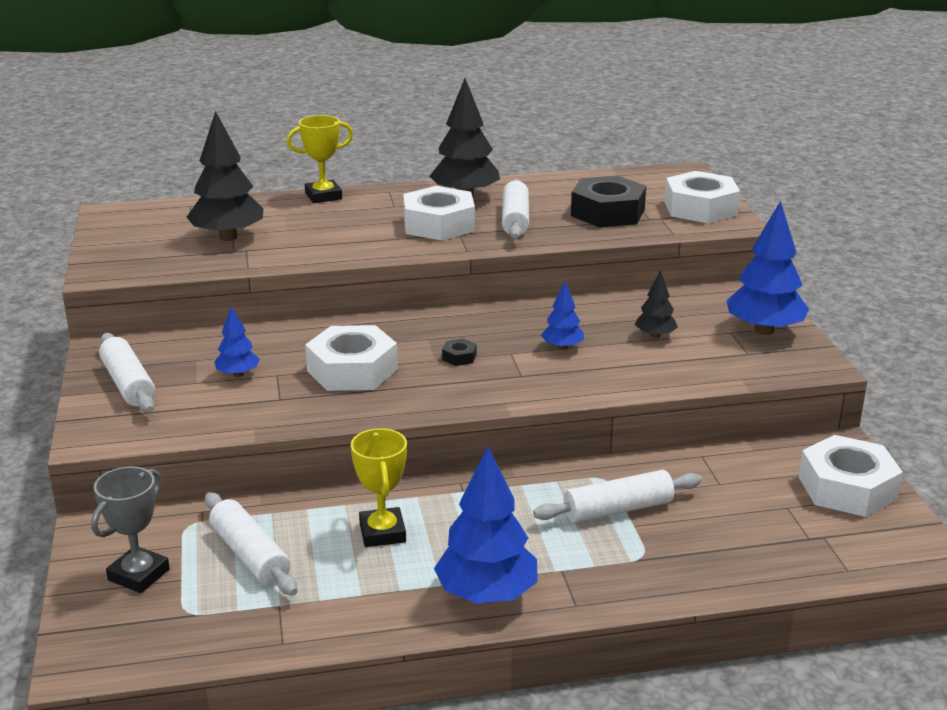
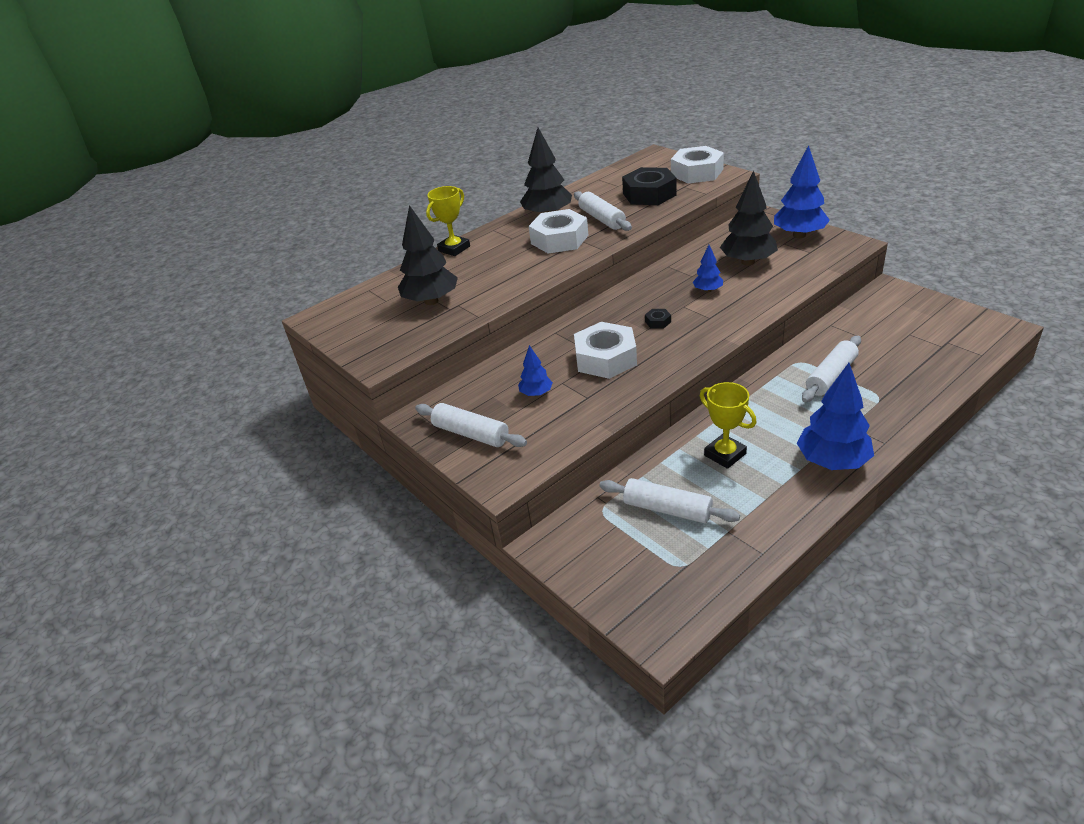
camera: 25 degrees left, 10 degrees up
grey trophy [91,466,170,593] -> none
black tree [635,270,678,338] -> black tree [720,170,778,266], size x1.91
white nut [799,435,903,517] -> none

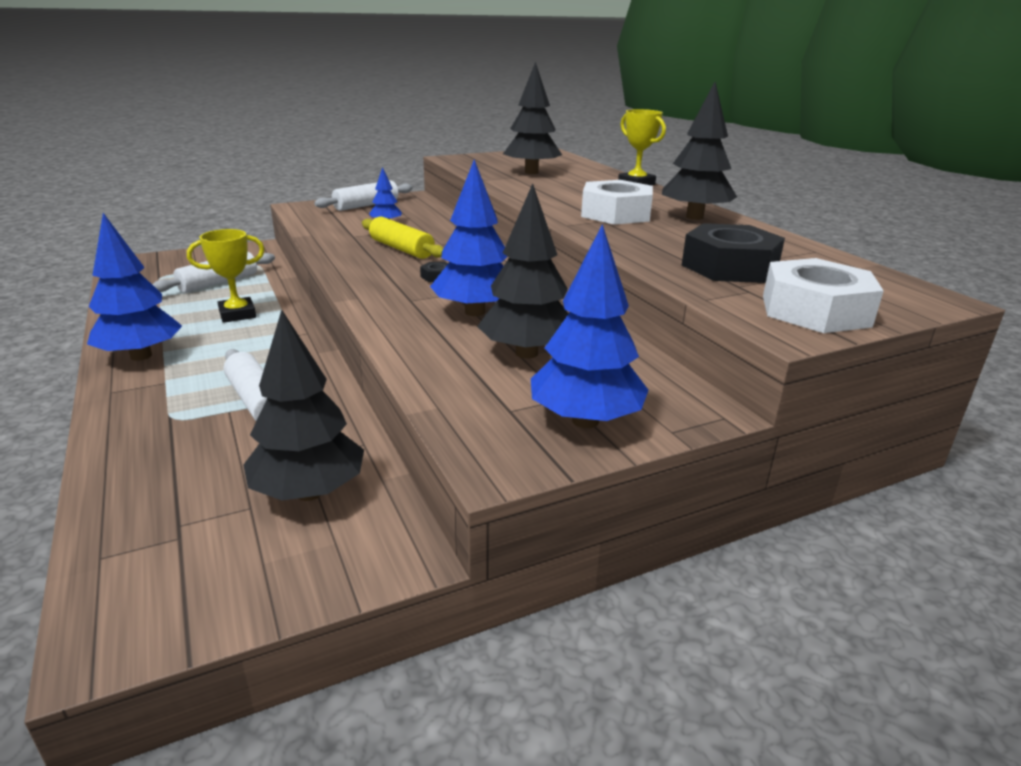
camera: 100 degrees right, 10 degrees down
white rolling pin [574,191,632,231] -> none
white nut [574,322,637,379] -> yellow rolling pin [362,217,443,259]
blue tree [692,245,723,293] -> blue tree [430,159,508,316], size x1.91
none -> black tree [243,310,364,501]

